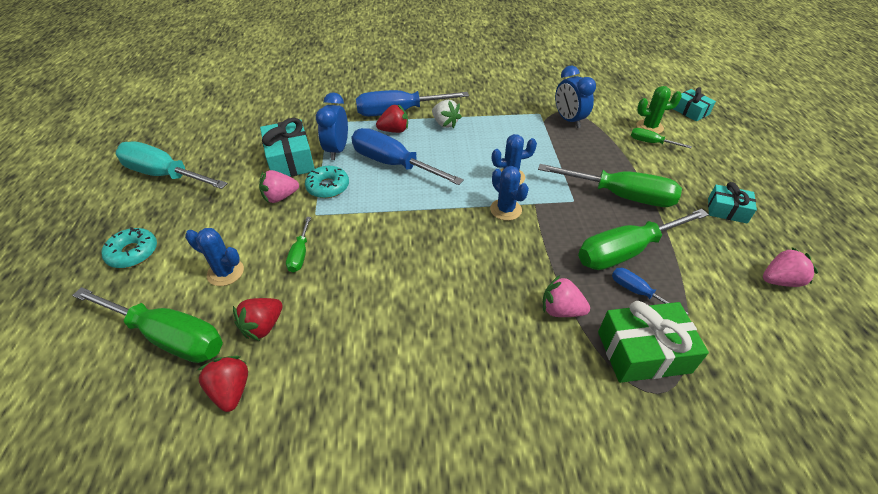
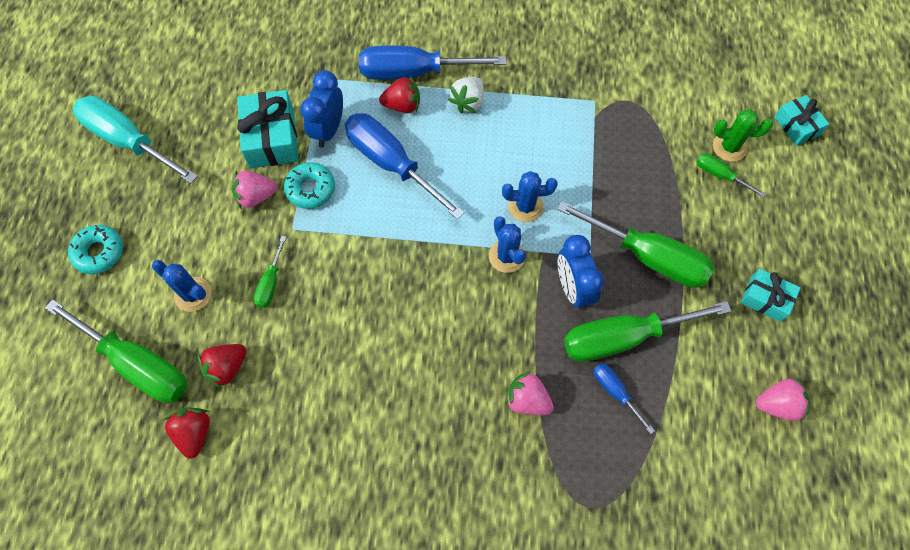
camera: 10 degrees right, 20 degrees up
white strawberry [432,100,462,129] -> white strawberry turned 60 degrees clockwise [448,77,484,113]
blue clock [555,66,596,128] -> blue clock moved to [557,235,604,310]
green gift [598,301,709,383] -> none

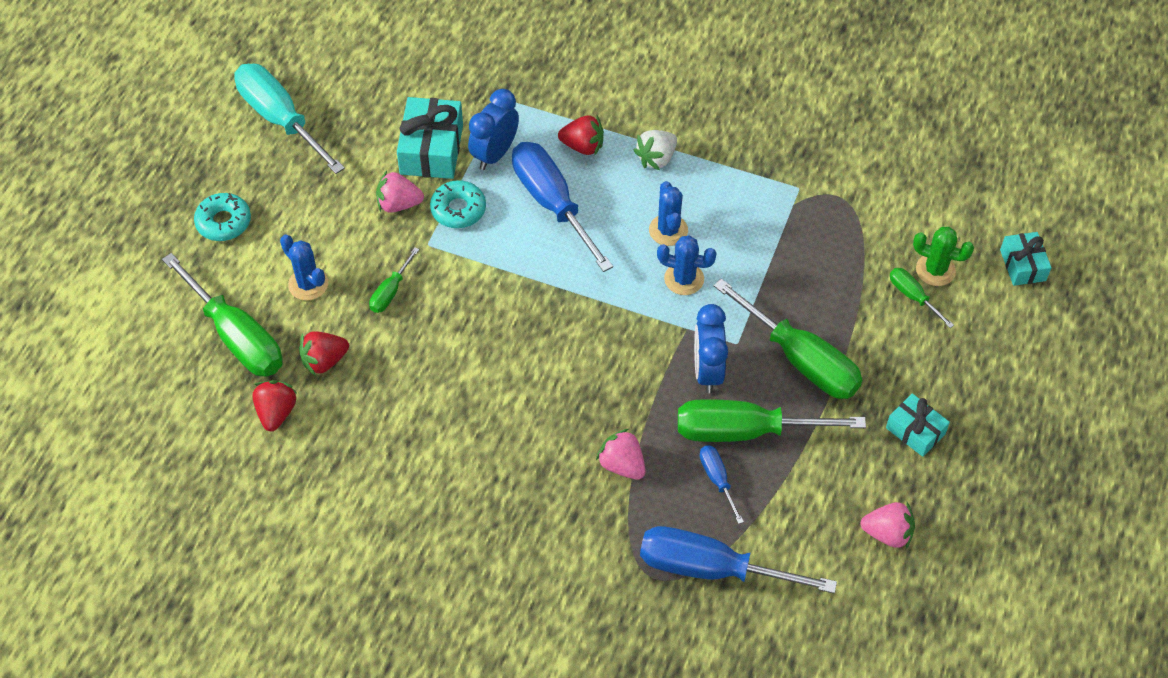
camera: 15 degrees right, 10 degrees down
blue screwdriver [359,45,506,80] -> blue screwdriver moved to [640,526,837,594]
blue cactus [489,216,526,273] -> blue cactus moved to [649,181,688,246]

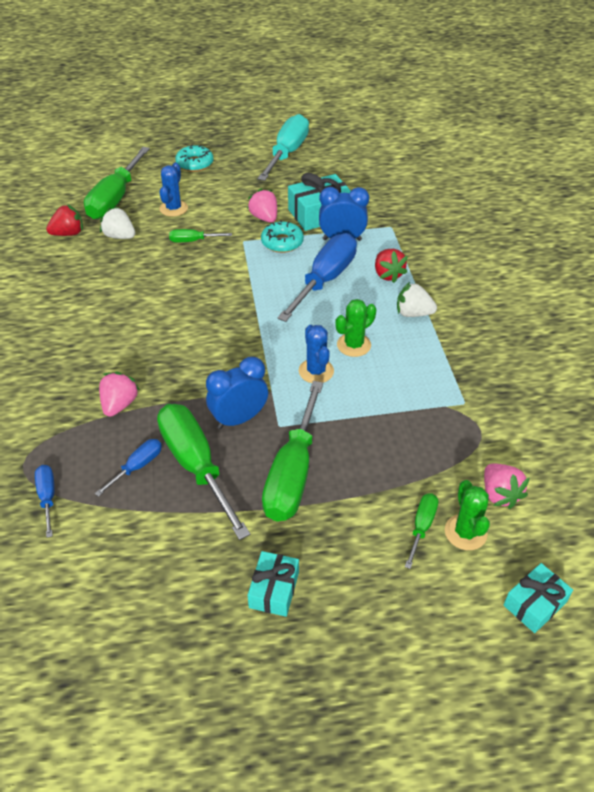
camera: 60 degrees right, 10 degrees down
red strawberry [299,331,349,376] -> white strawberry [100,207,135,239]
blue screwdriver [640,526,837,594] -> blue screwdriver [35,465,55,538], size x0.47
blue cactus [649,181,688,246] -> green cactus [335,299,376,357]
pink strawberry [860,502,915,549] -> pink strawberry moved to [484,463,530,509]

